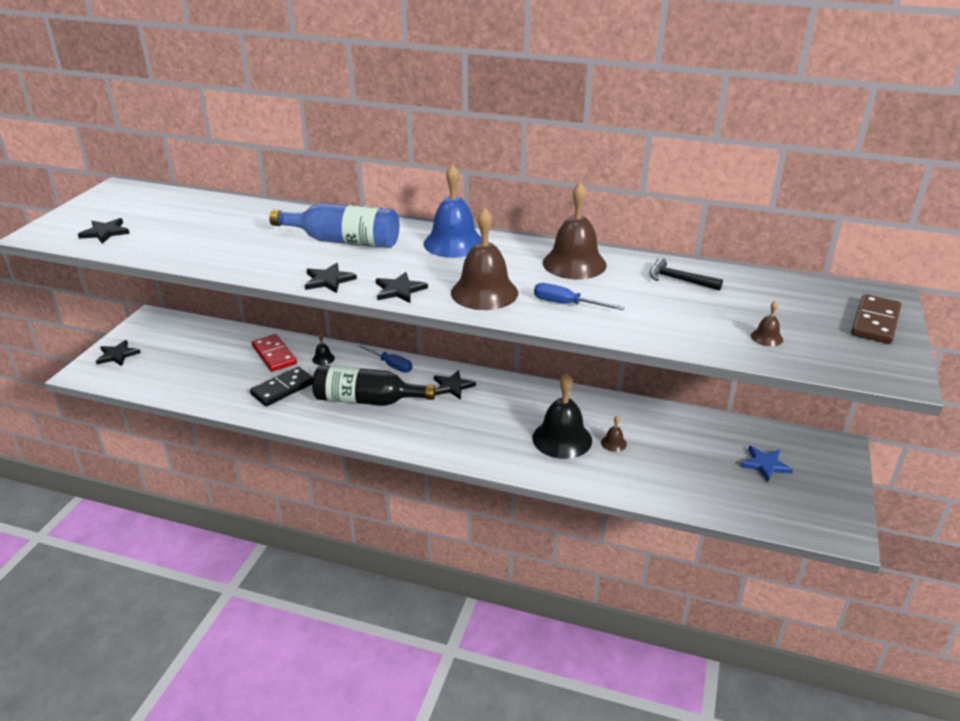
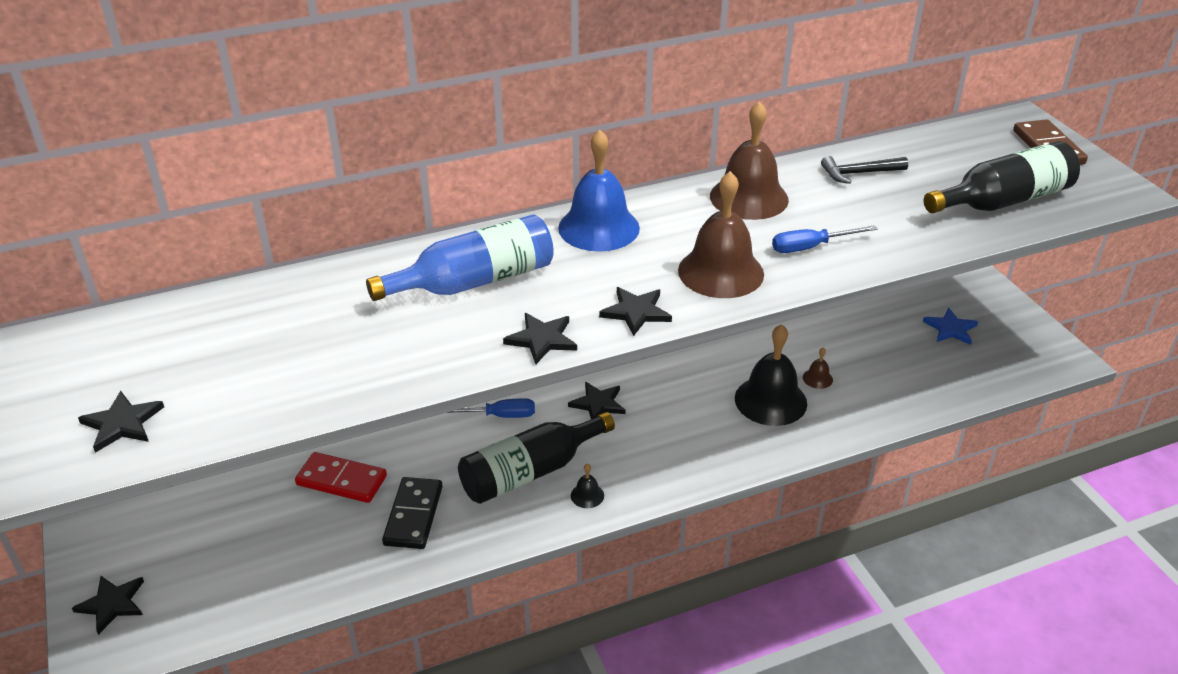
camera: 40 degrees left, 5 degrees up
black bell [312,333,335,365] -> black bell moved to [571,464,604,508]
brown bell [751,301,783,346] -> black bottle [924,141,1080,213]

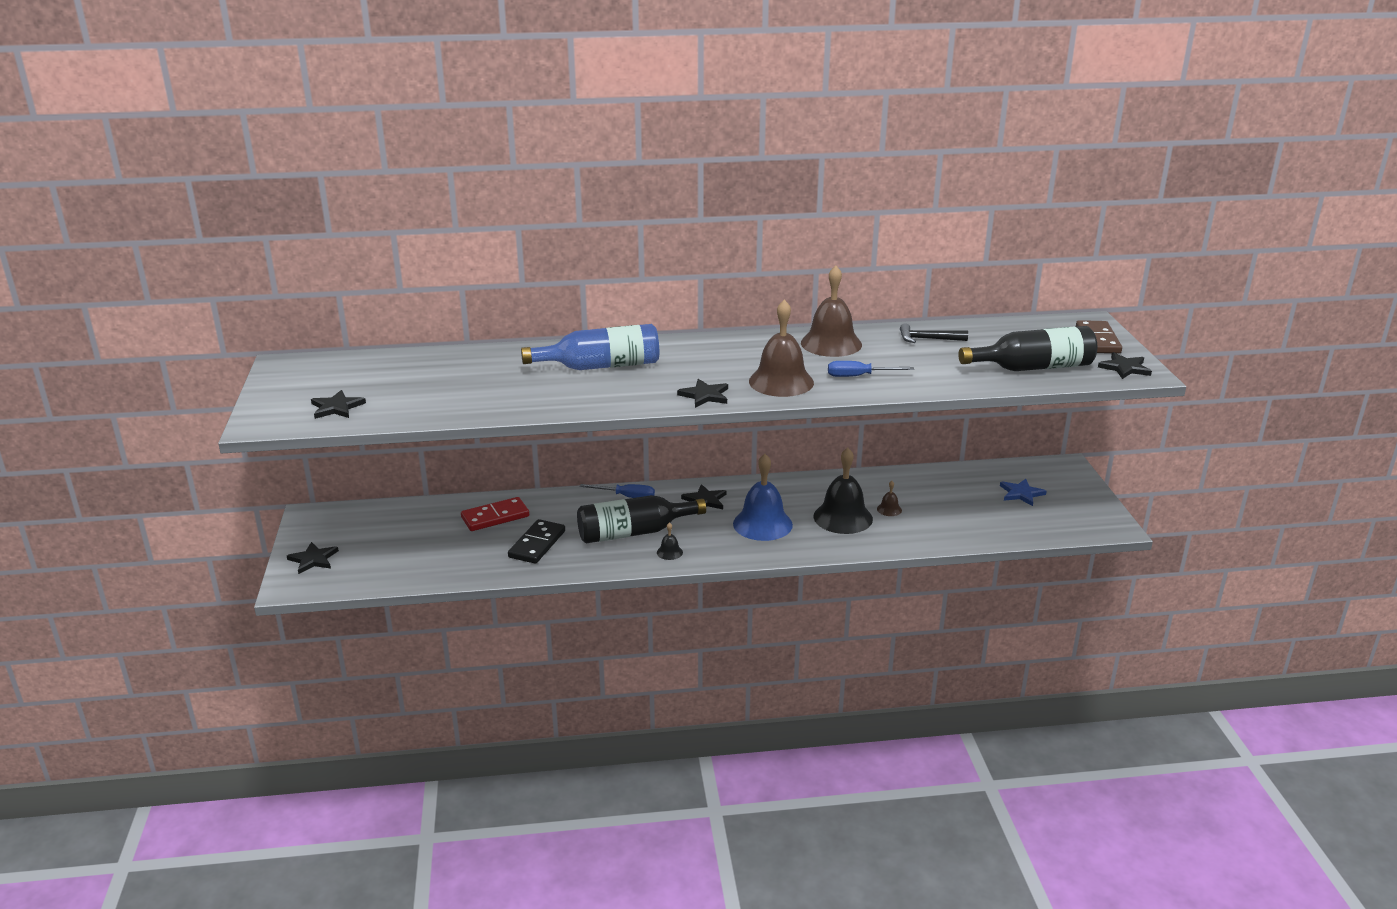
camera: 15 degrees right, 10 degrees down
red domino [295,452,387,503] -> red domino turned 60 degrees counterclockwise [461,497,529,531]
black star [503,313,577,364] -> black star moved to [1098,352,1152,379]
blue bell [558,129,640,252] -> blue bell moved to [733,454,793,541]

